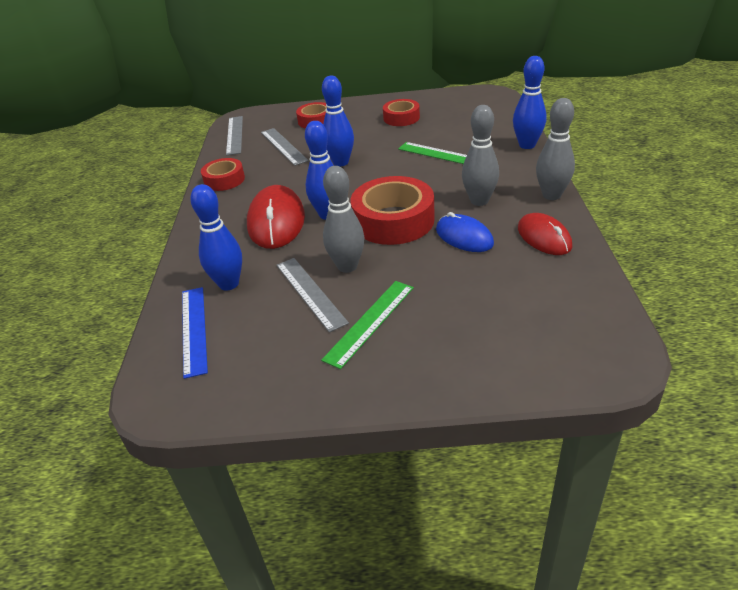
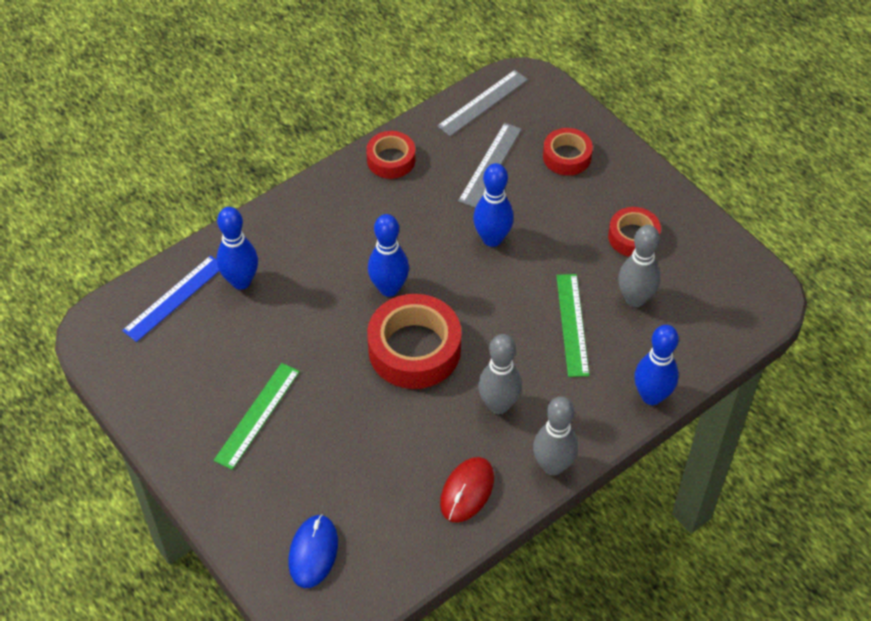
camera: 50 degrees right, 15 degrees up
red mouse [247,185,305,249] -> none
grey ruler [276,258,349,332] -> none
green ruler [321,281,414,369] -> green ruler turned 60 degrees counterclockwise [214,363,300,470]
grey bowling pin [323,166,365,273] -> grey bowling pin moved to [618,225,660,307]
blue mouse [436,212,494,252] -> blue mouse moved to [289,514,338,588]

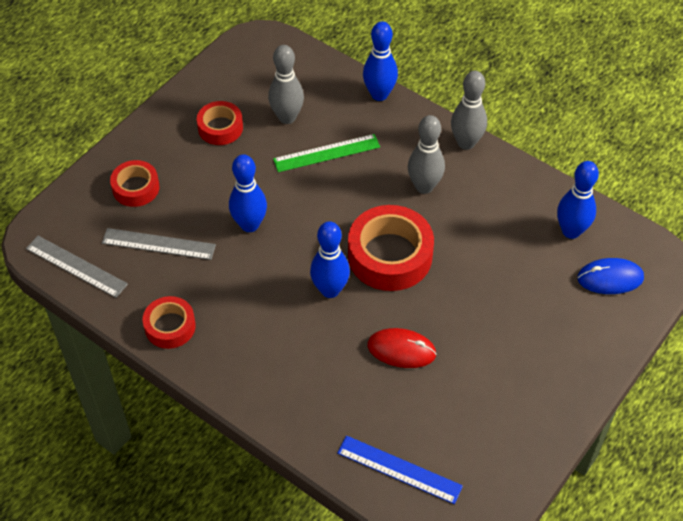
camera: 105 degrees left, 0 degrees up
green ruler [214,363,300,470] -> none
blue bowling pin [217,207,258,290] -> blue bowling pin moved to [557,161,599,239]
red mouse [440,457,494,523] -> red mouse moved to [367,328,437,368]

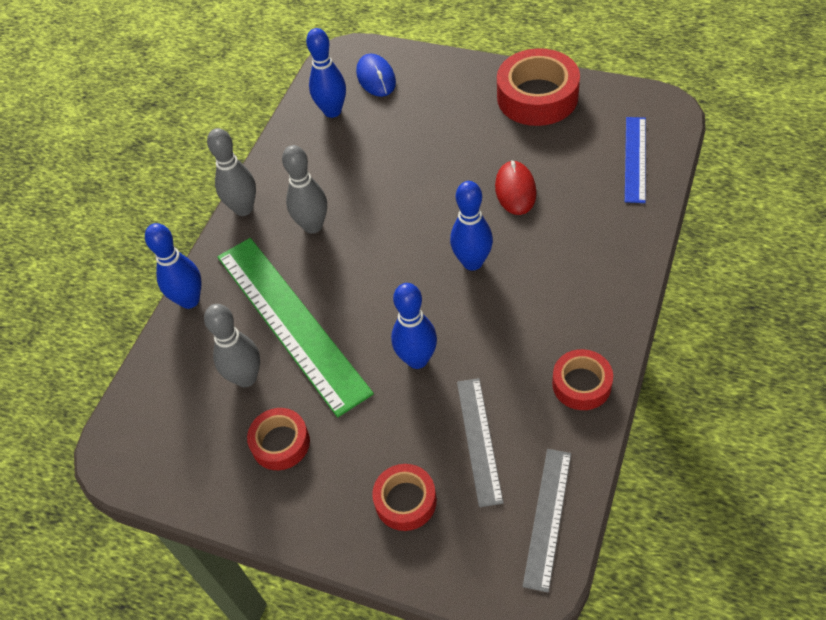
camera: 100 degrees left, 0 degrees up
green ruler [273,134,380,172] -> green ruler [217,238,374,417], size x1.91
red tape [348,205,434,291] -> red tape moved to [497,48,580,126]

